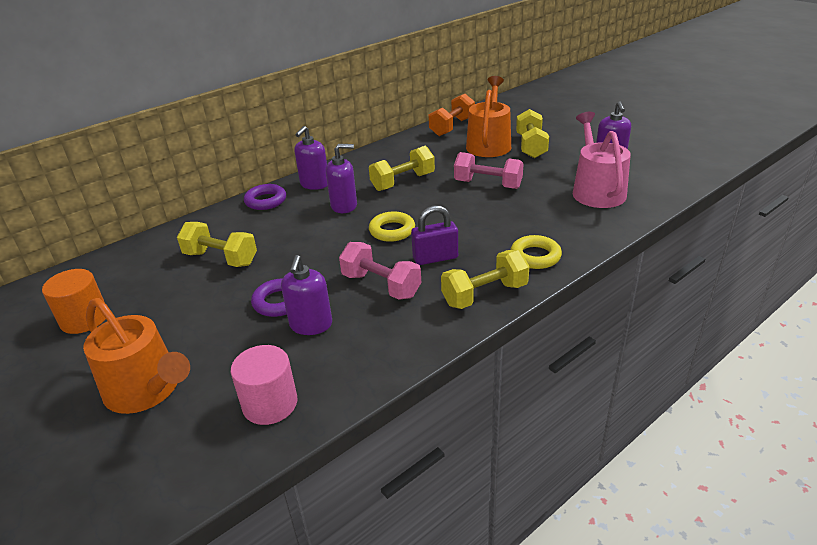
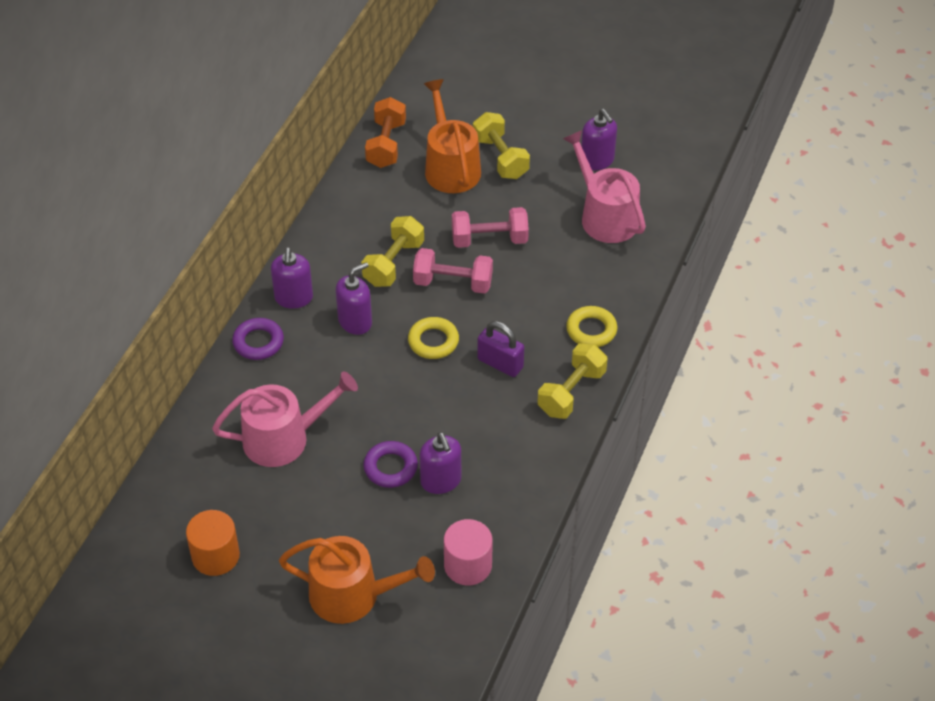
camera: 30 degrees left, 15 degrees up
yellow dumbbell [177,222,257,267] -> pink watering can [212,371,358,467]
pink dumbbell [339,242,421,300] -> pink dumbbell moved to [413,248,493,294]
purple padlock [411,205,458,265] -> purple padlock turned 75 degrees clockwise [478,321,524,377]

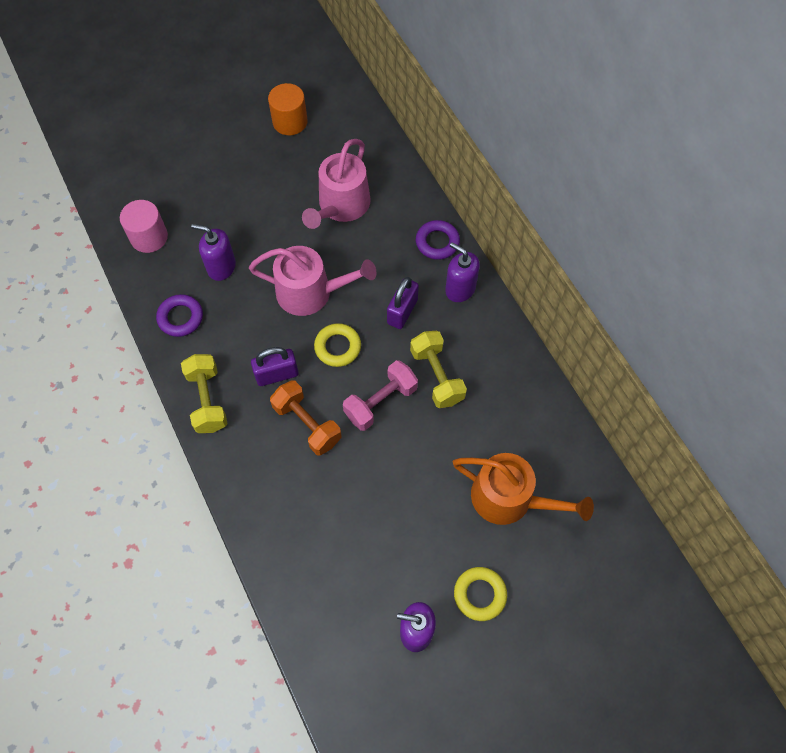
camera: 130 degrees right, 15 degrees up
orange watering can [279,536,435,624] -> none
purple soap dispenser [335,262,372,335] -> purple padlock [387,277,419,329]
purple ring [363,441,418,488] -> purple ring moved to [156,294,203,337]
orange dumbbell [365,97,406,168] -> orange dumbbell moved to [270,380,342,456]
pink dumbbell [452,207,529,248] -> none
yellow dumbbell [473,112,530,179] -> none
pink watering can [563,130,646,243] -> pink watering can moved to [249,246,377,316]
yellow ring [566,306,617,347] -> yellow ring moved to [454,567,507,621]

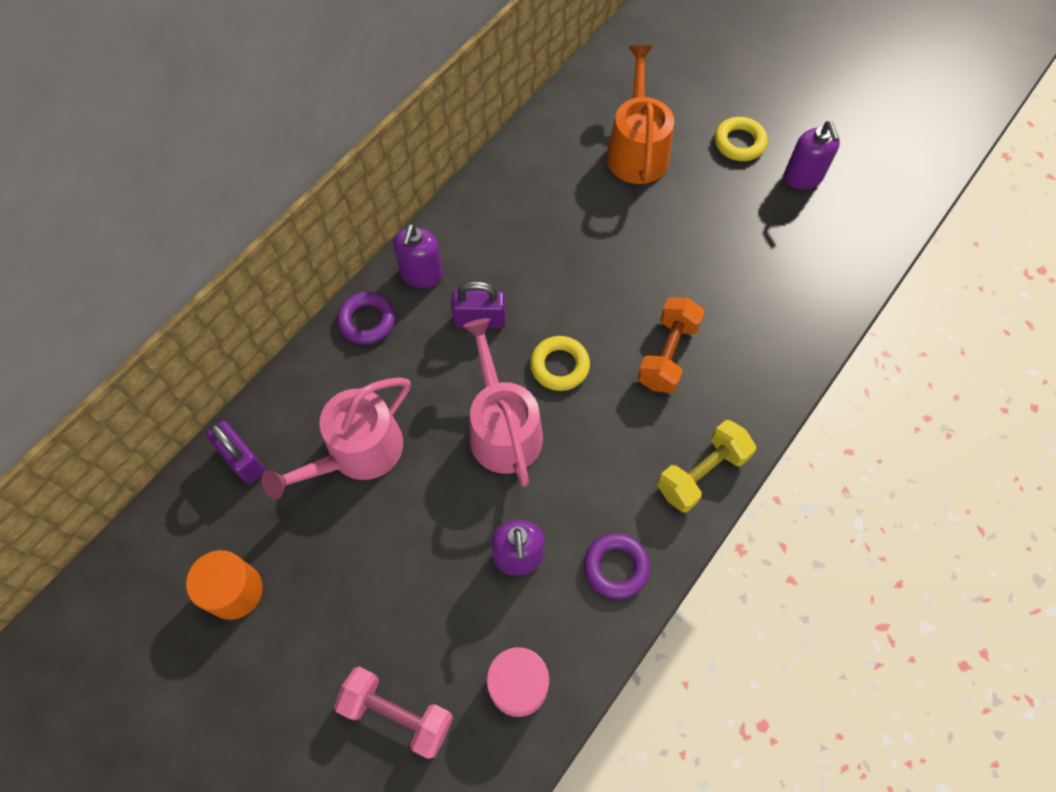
camera: 115 degrees left, 0 degrees up
purple padlock [251,347,299,386] -> purple padlock moved to [206,420,266,484]
pink watering can [302,139,371,229] -> pink watering can turned 135 degrees clockwise [261,378,411,500]
pink dumbbell [343,360,418,431] -> pink dumbbell moved to [334,667,453,759]
yellow dumbbell [410,331,467,408] -> none

